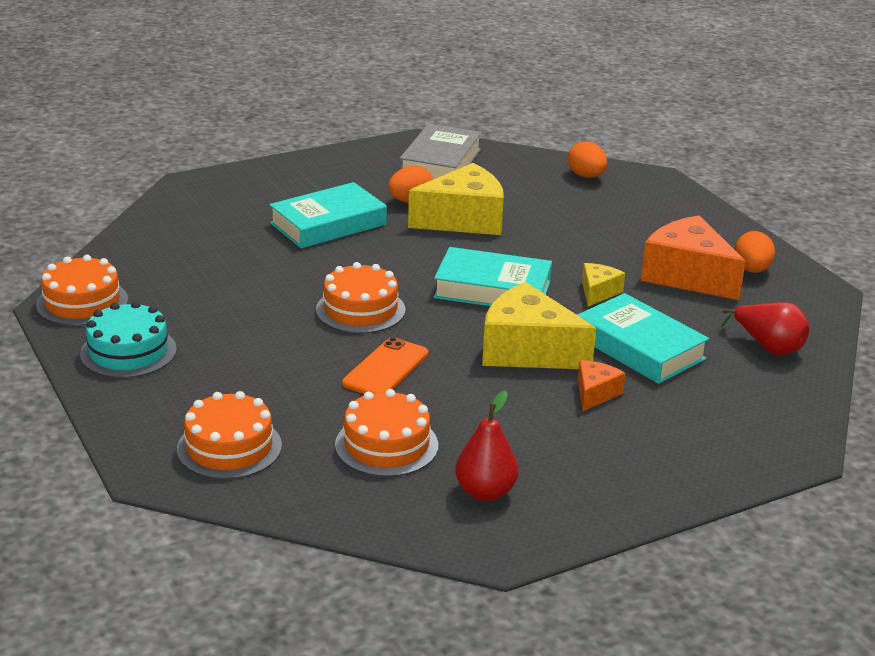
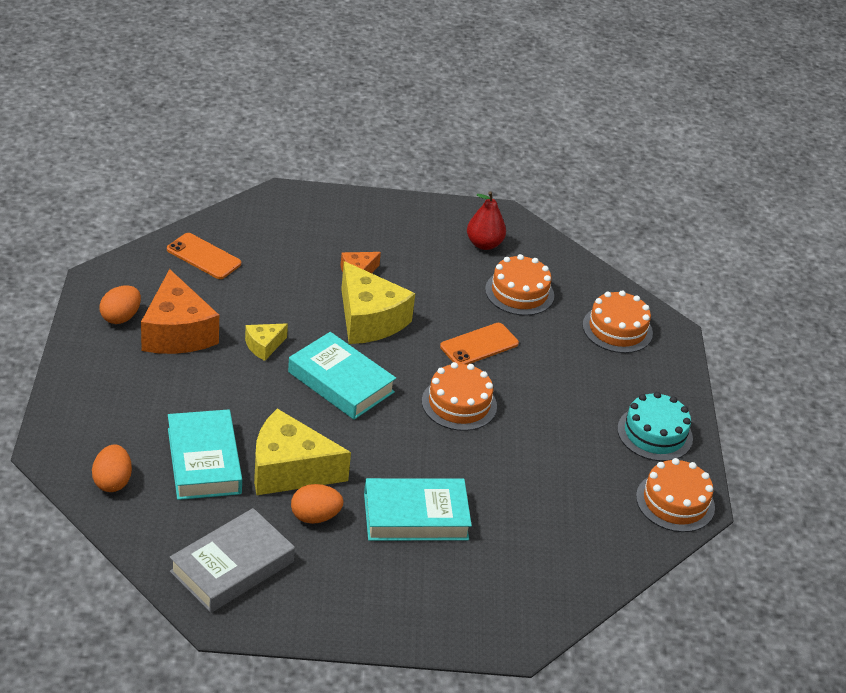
camera: 155 degrees left, 10 degrees up
turquoise book [577,293,709,384] -> turquoise book moved to [168,409,242,500]
red pear [721,302,810,355] -> orange phone [167,233,241,279]

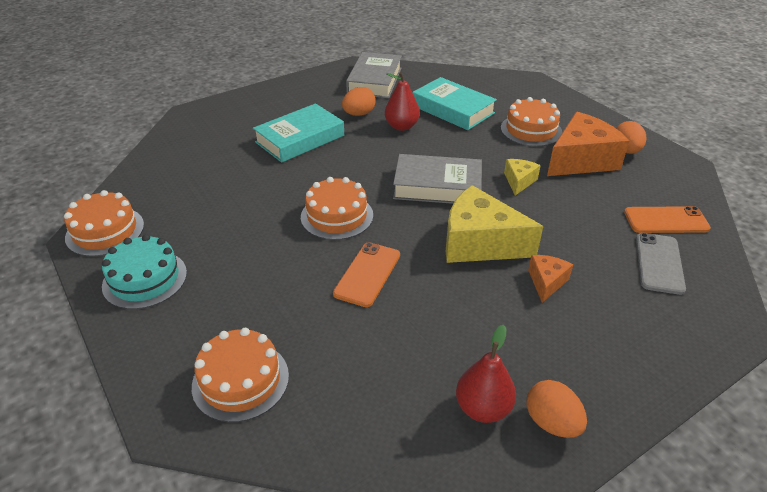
camera: 150 degrees right, 0 degrees up
orange egg [92,445,132,492] -> orange egg moved to [527,380,587,438]
orange cheese [141,269,219,354] -> orange cheese turned 105 degrees clockwise [547,112,629,176]
yellow cheese [254,409,351,495] -> red pear [385,72,420,131]
turquoise book [288,332,396,420] -> grey book [393,154,482,204]
orange cake [485,254,554,316] -> orange cake moved to [501,97,562,147]
none -> grey phone [636,233,686,295]

